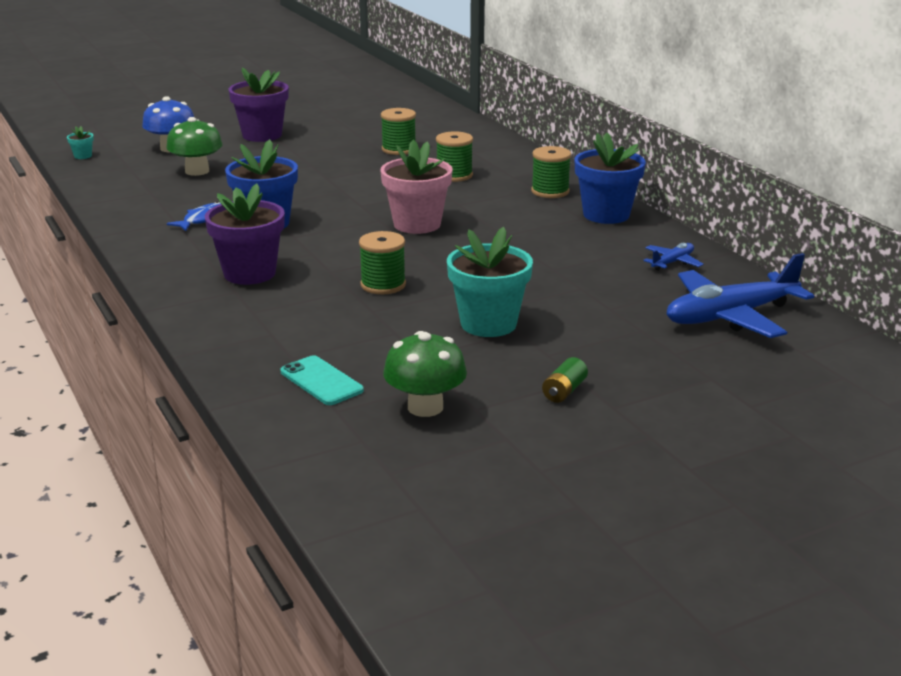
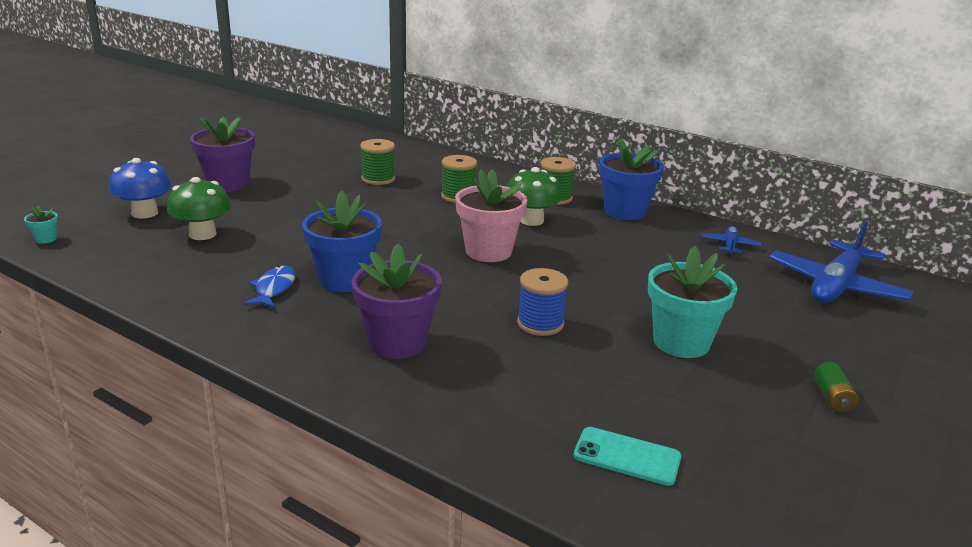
camera: 30 degrees left, 0 degrees up
green spool [359,231,406,294] -> blue spool [517,268,568,336]
green mushroom [383,331,467,417] -> green mushroom moved to [508,167,562,226]

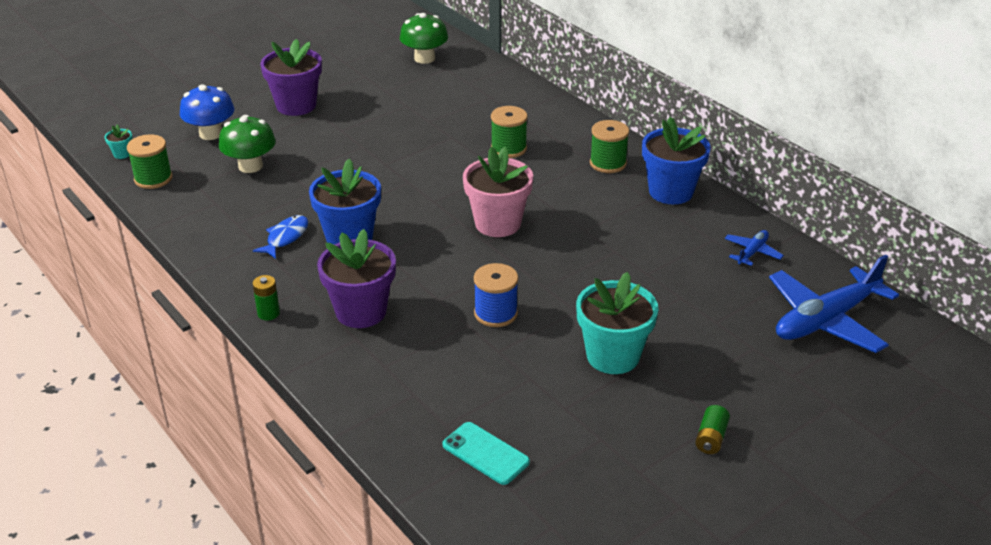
camera: 20 degrees right, 10 degrees up
green spool [360,139,395,185] -> green spool moved to [127,134,172,189]
green mushroom [508,167,562,226] -> green mushroom moved to [400,13,448,64]
none -> green battery [252,275,280,320]

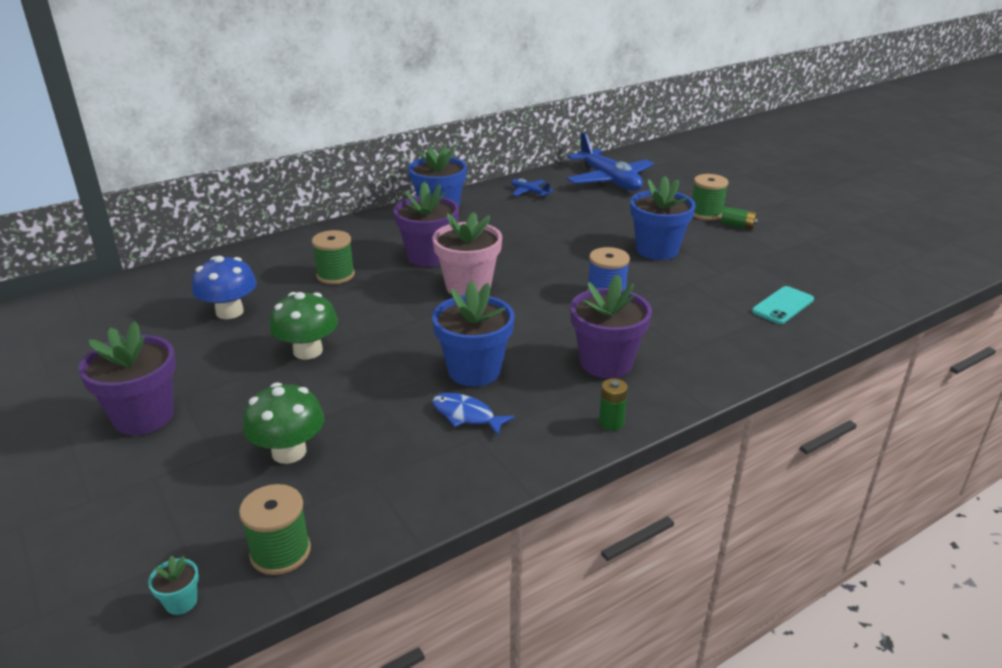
camera: 85 degrees left, 5 degrees down
blue mushroom [180,84,234,140] -> blue mushroom moved to [192,256,257,319]
green mushroom [400,13,448,64] -> green mushroom moved to [270,292,338,360]
turquoise flower pot [576,272,659,374] -> blue flower pot [630,176,696,260]
green spool [590,120,629,173] -> green spool moved to [692,174,729,220]
none -> purple flower pot [394,182,459,267]

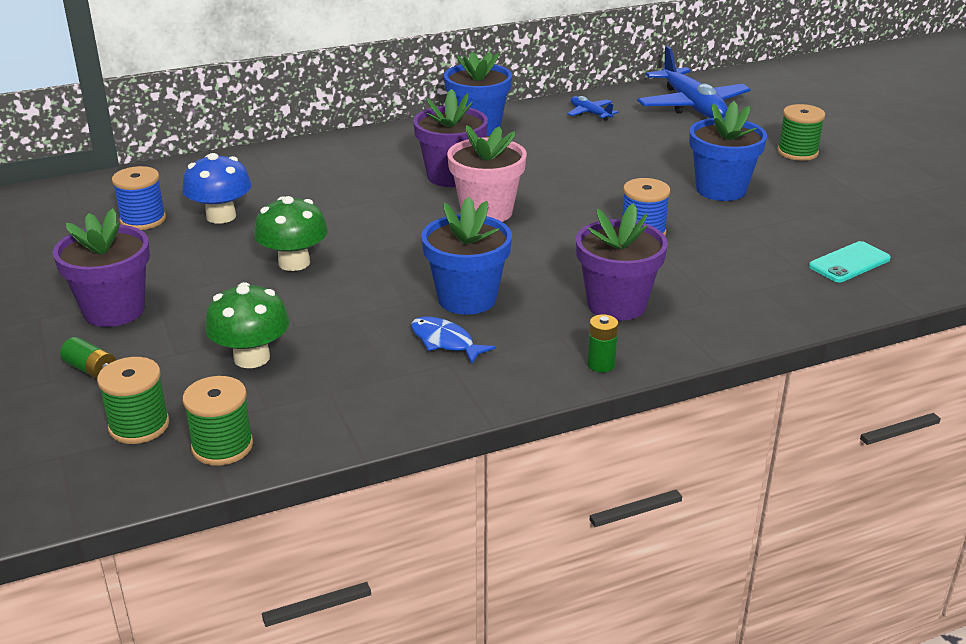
camera: 10 degrees right, 0 degrees up
turquoise flower pot [148,556,199,615] -> none
green spool [312,230,355,284] -> green spool moved to [97,357,169,444]
green battery [721,207,758,230] -> green battery moved to [60,337,116,379]
none -> blue spool [112,166,166,230]

